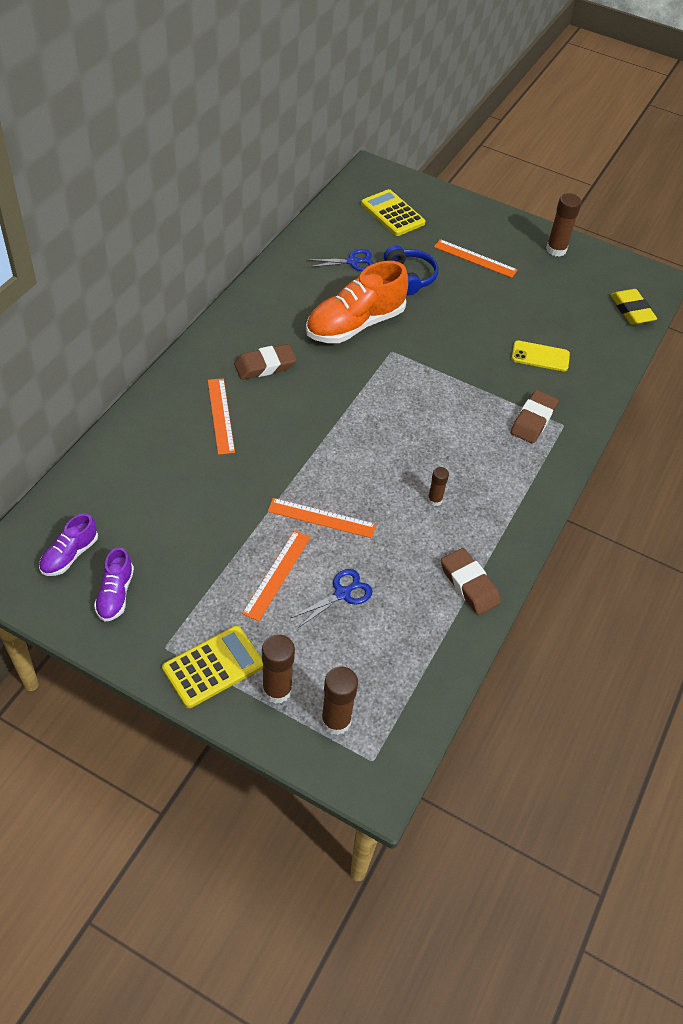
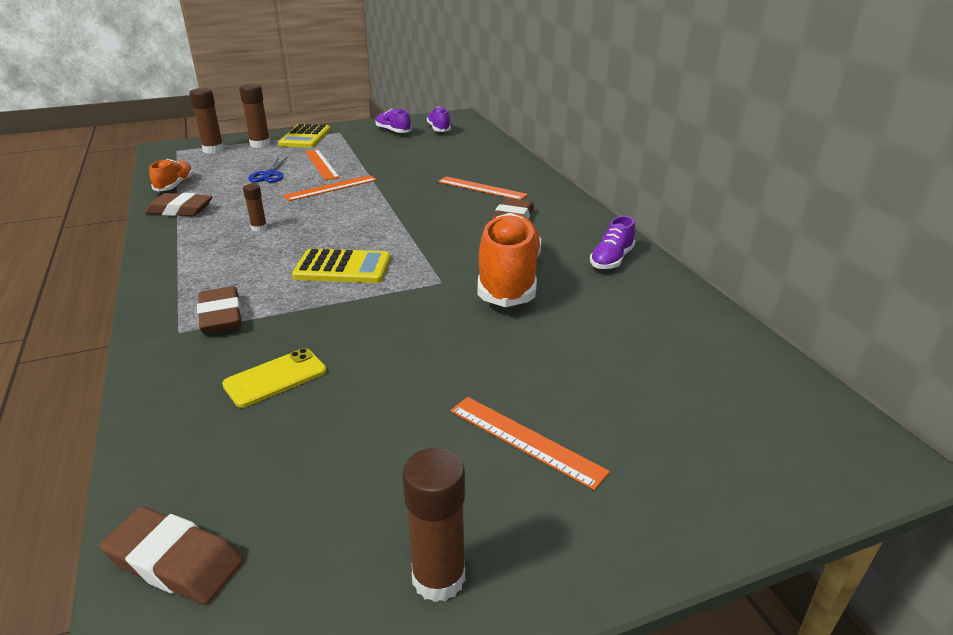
camera: 135 degrees right, 20 degrees down
blue scissors [309,249,374,271] -> none
yellow calculator [361,189,425,236] -> yellow calculator moved to [292,248,391,283]
blue headphones [384,245,438,295] -> none
orange ruler [434,239,518,278] -> orange ruler turned 60 degrees clockwise [450,397,610,490]
yellow eraser [611,289,657,325] -> brown eraser [100,507,243,605]
none -> orange shoe [149,159,193,192]
none -> purple shoe [590,216,635,269]

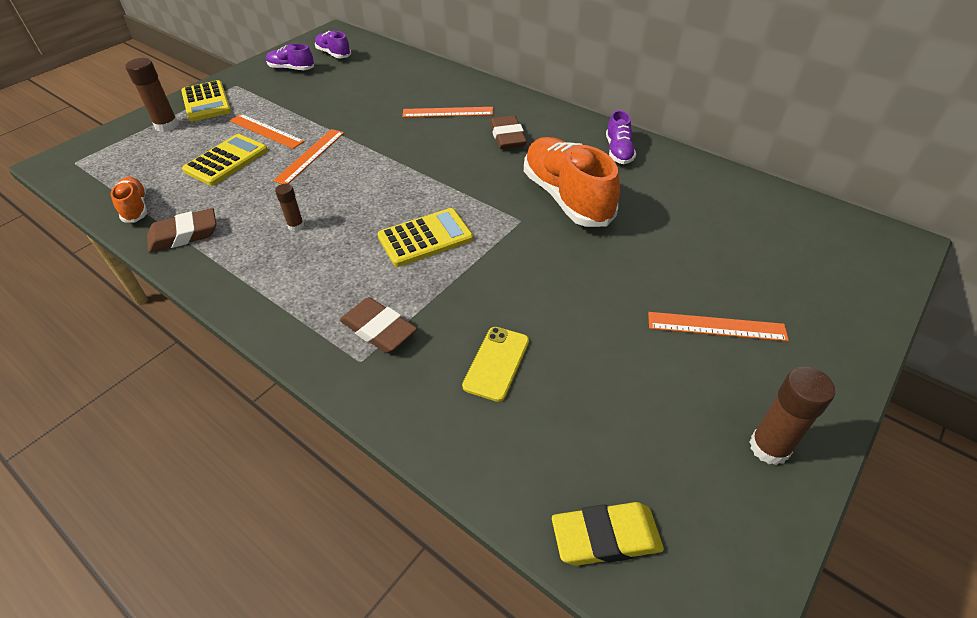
camera: 30 degrees left, 15 degrees up
brown eraser [100,507,243,605] -> yellow eraser [552,502,664,566]
brown glue stick [189,88,224,154] -> none
blue scissors [248,157,288,182] -> yellow calculator [182,134,268,186]

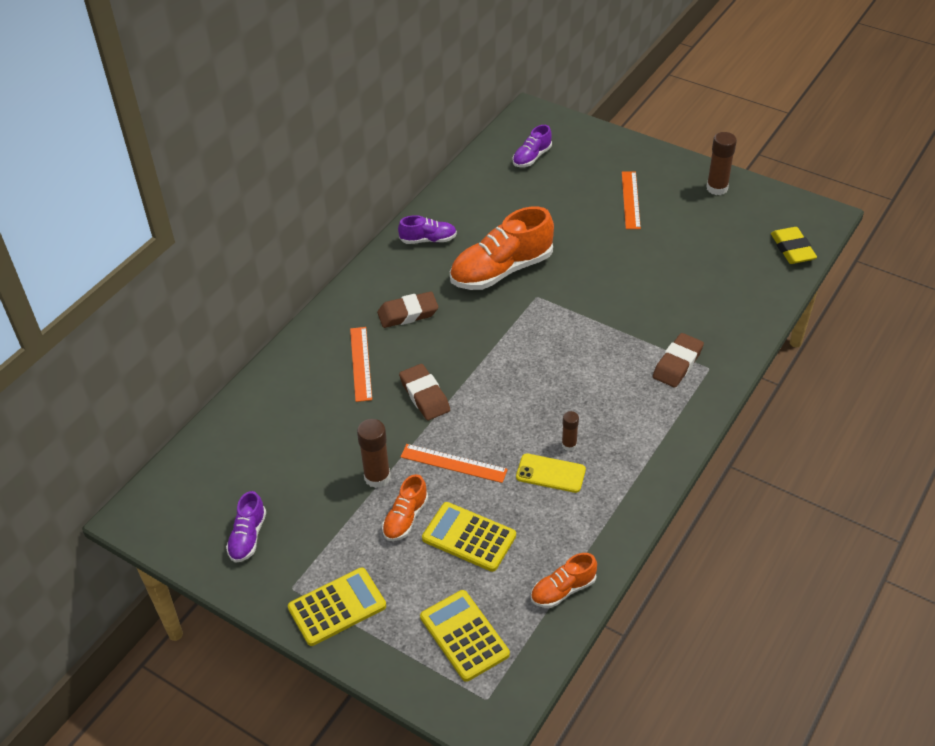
camera: 95 degrees left, 0 degrees up
brown glue stick [125,58,179,132] -> brown glue stick moved to [357,419,391,488]
brown eraser [147,208,216,252] -> brown eraser moved to [399,364,450,420]
orange ruler [229,114,305,149] -> orange shoe [382,474,428,541]
purple shoe [315,31,351,58] -> purple shoe moved to [513,125,552,167]
yellow calculator [377,208,473,267] -> yellow calculator moved to [420,590,510,682]
yellow phone [462,327,529,402] -> yellow phone moved to [516,454,586,493]

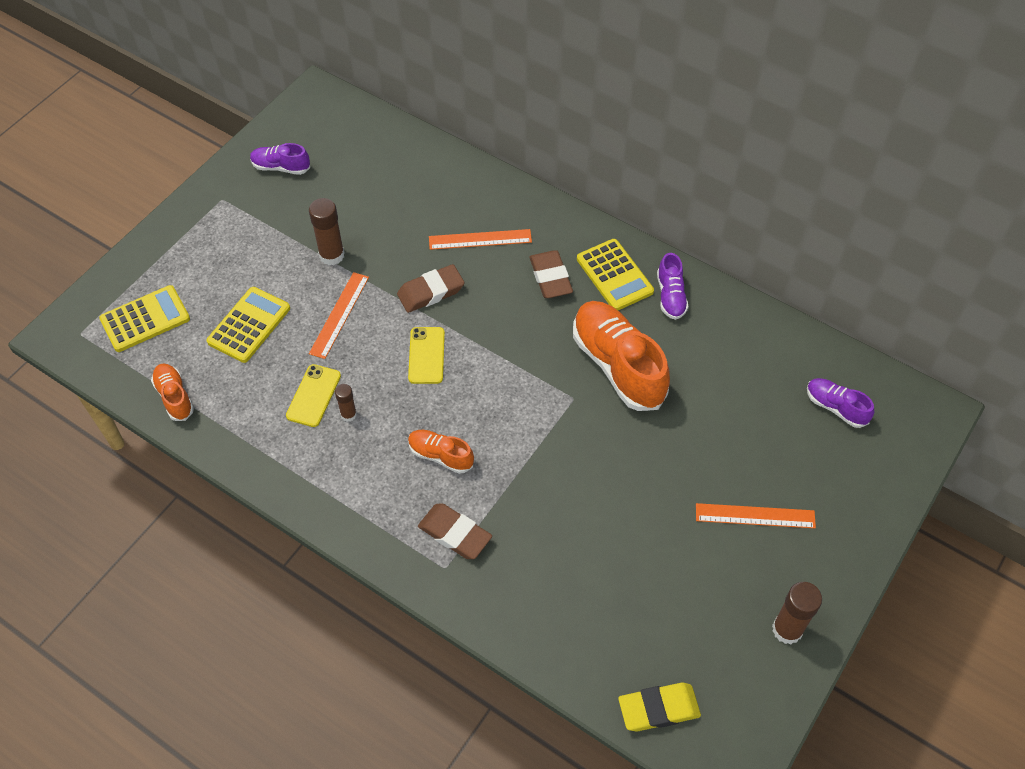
camera: 90 degrees right, 10 degrees up
yellow calculator [288,567,386,646] -> yellow calculator moved to [577,239,654,310]
orange shoe [382,474,428,541] -> orange shoe moved to [408,430,474,474]
none -> yellow phone [408,327,445,384]

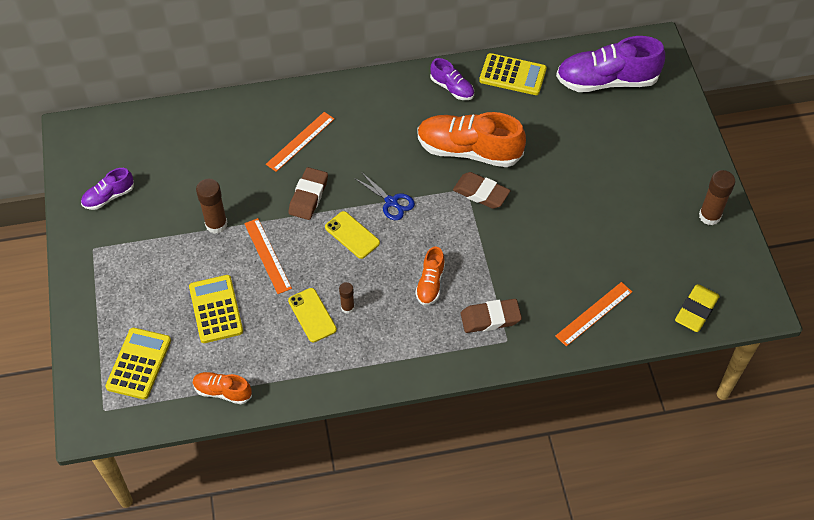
camera: 45 degrees left, 0 degrees up
orange shoe [408,430,474,474] -> orange shoe turned 60 degrees counterclockwise [415,247,445,306]
brown eraser [530,250,573,298] -> brown eraser moved to [453,172,511,209]
yellow calculator [577,239,654,310] -> yellow calculator moved to [479,53,547,95]
orange ruler [696,503,816,528] -> orange ruler moved to [555,282,632,346]
purple shoe [807,378,874,428] -> purple shoe [556,36,665,92], size x1.97
none -> blue scissors [354,172,415,220]

